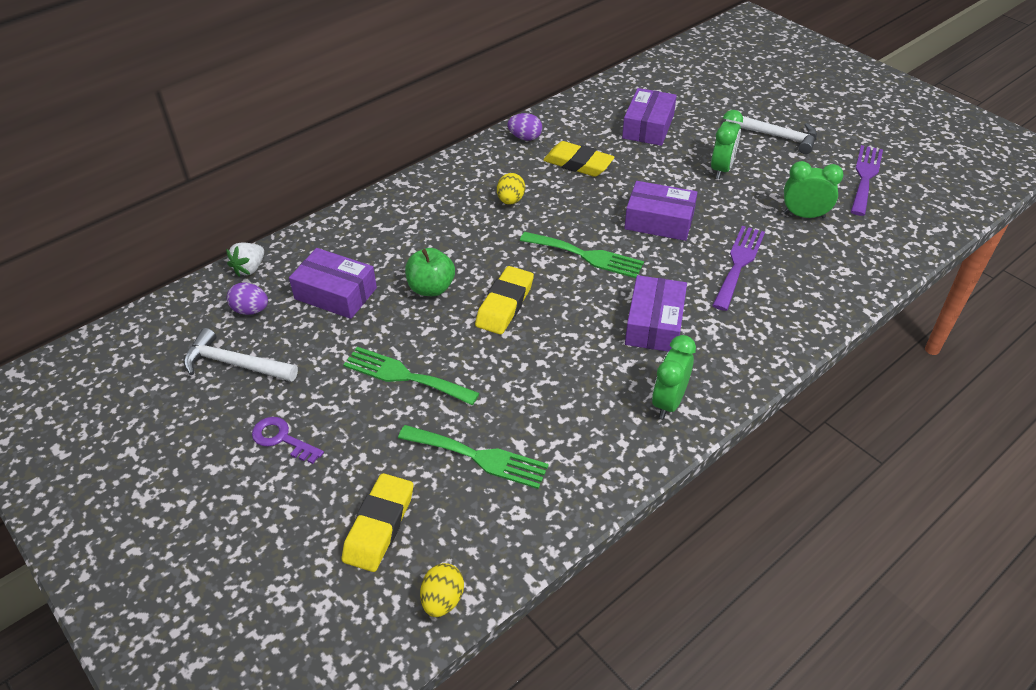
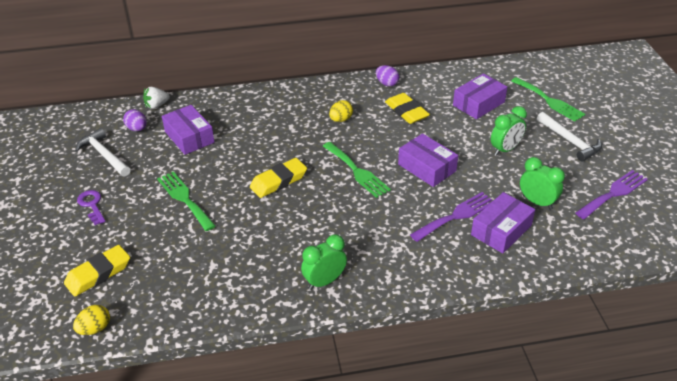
camera: 30 degrees right, 5 degrees down
green fork [398,425,549,489] -> green fork moved to [511,77,585,121]
green apple [405,248,455,296] -> none
purple box [625,275,687,352] -> purple box moved to [471,192,535,253]

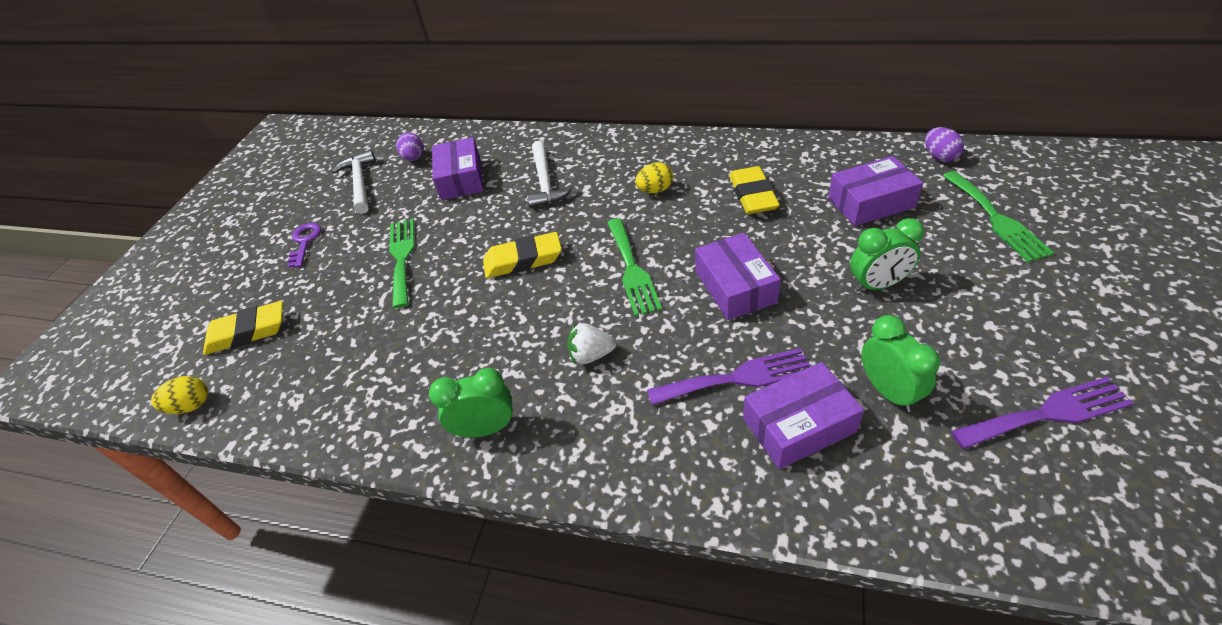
camera: 30 degrees right, 5 degrees up
white strawberry [143,87,170,109] -> white strawberry moved to [567,323,616,364]
purple egg [376,65,399,86] -> purple egg moved to [925,127,964,162]
white hammer [537,112,602,162] -> white hammer moved to [527,141,574,208]

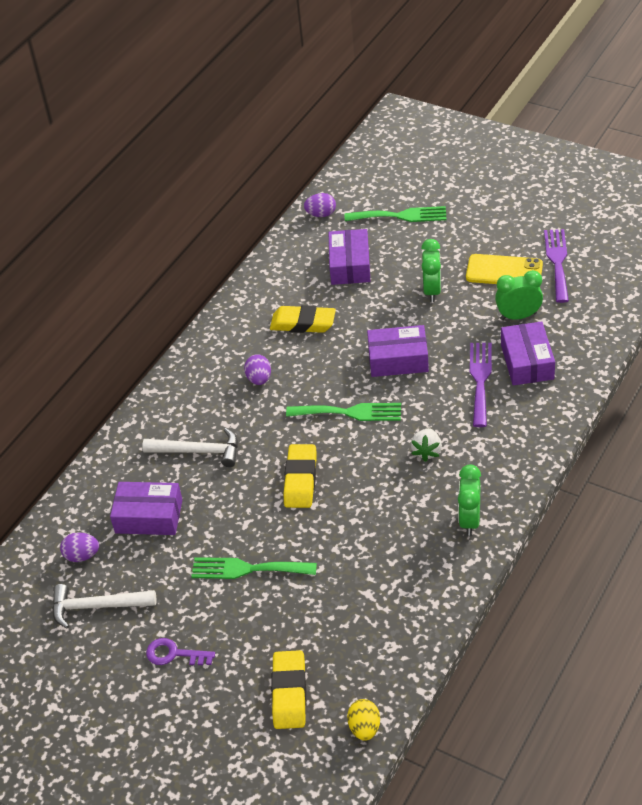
camera: 75 degrees left, 0 degrees up
yellow egg [635,162,673,193] -> purple egg [244,354,271,385]
none -> yellow phone [466,254,543,284]

